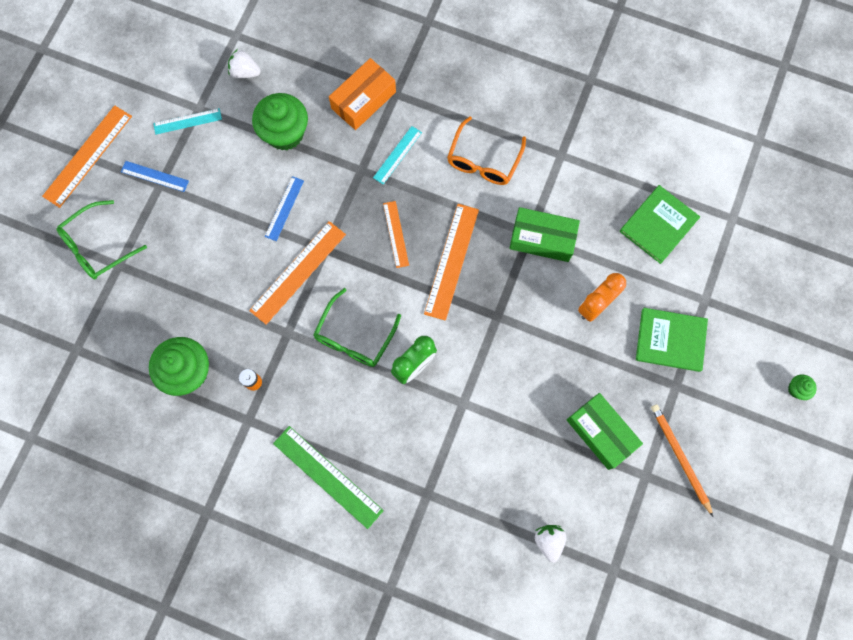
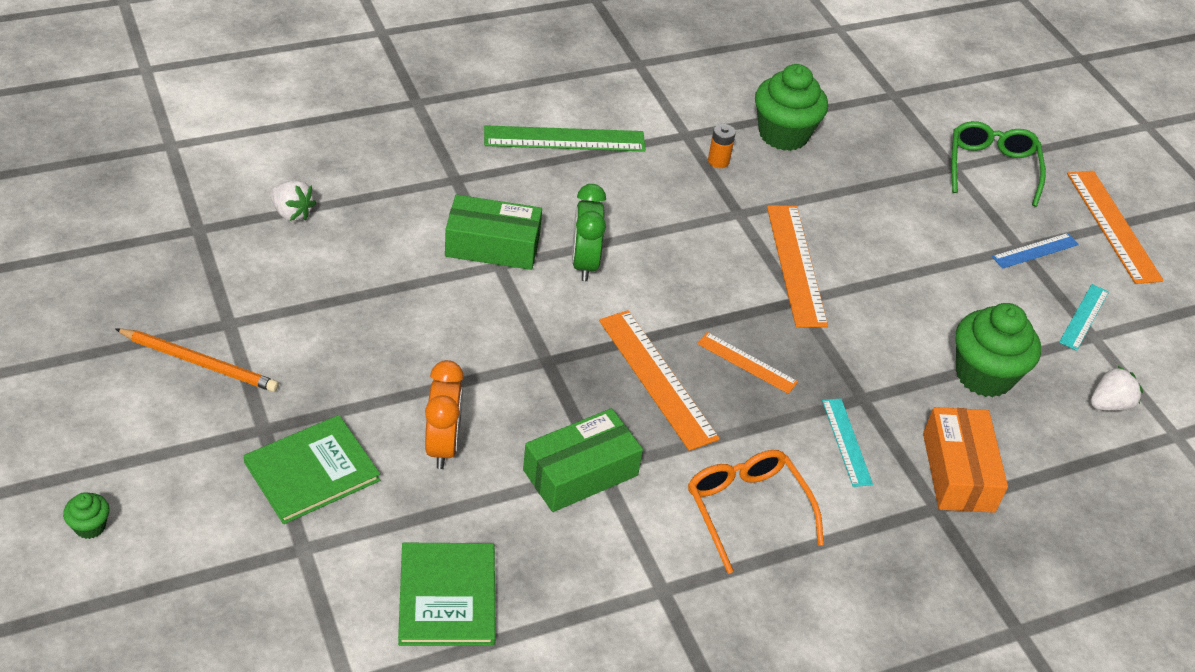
camera: 130 degrees right, 30 degrees down
blue ruler [265,176,304,241] -> none
green glasses [313,288,401,367] -> none
green box [567,393,643,470] -> green box moved to [445,195,542,270]

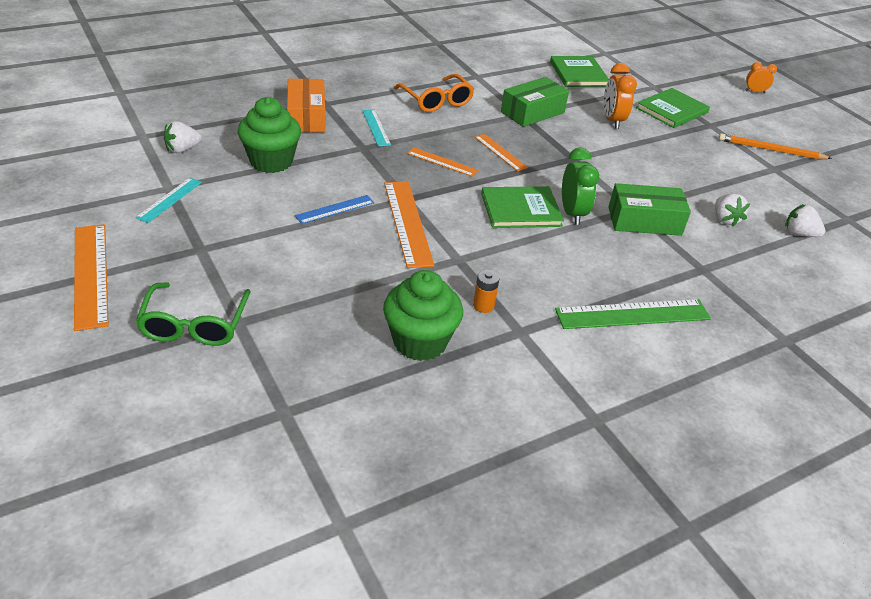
camera: 175 degrees right, 5 degrees down
green cupcake [63,492,109,539] -> orange clock [745,62,777,94]
orange ruler [599,310,720,451] -> orange ruler [475,134,528,171], size x0.58
blue ruler [992,233,1079,269] -> blue ruler moved to [295,195,374,224]
none -> green book [481,186,564,228]
none -> white strawberry [715,194,750,227]

